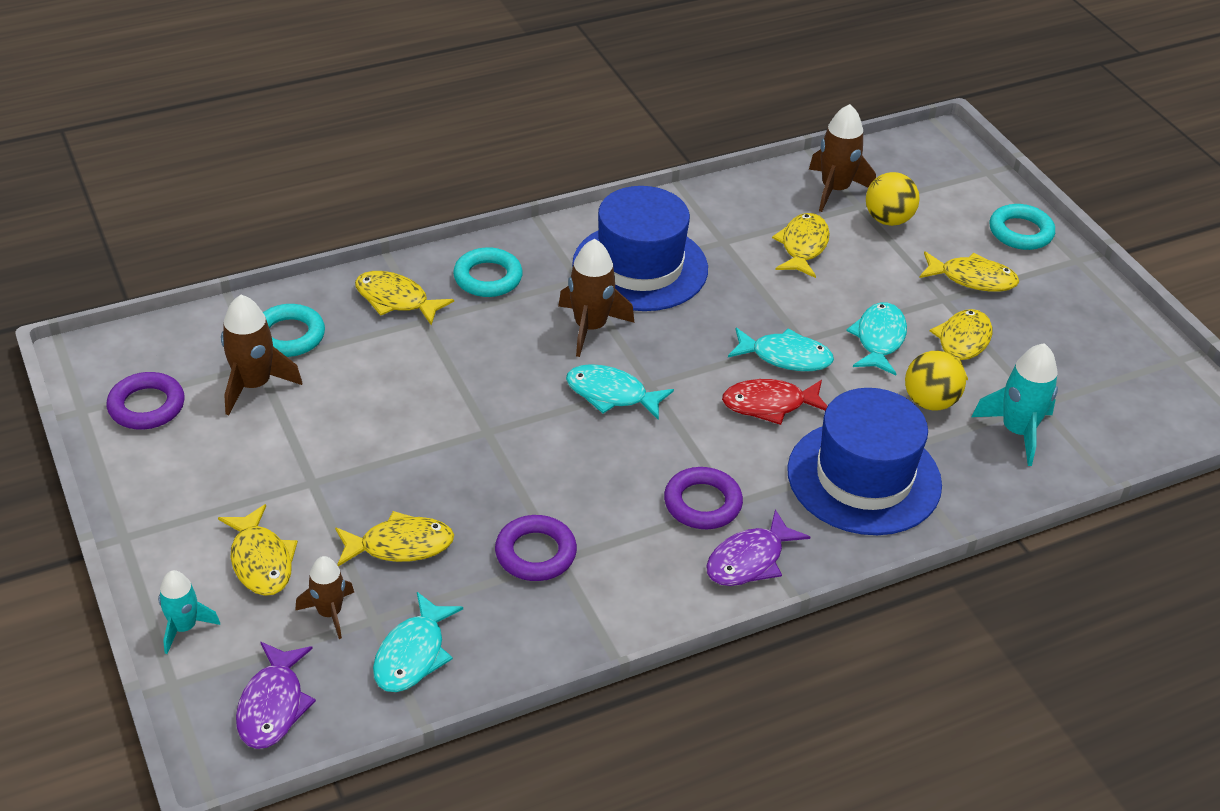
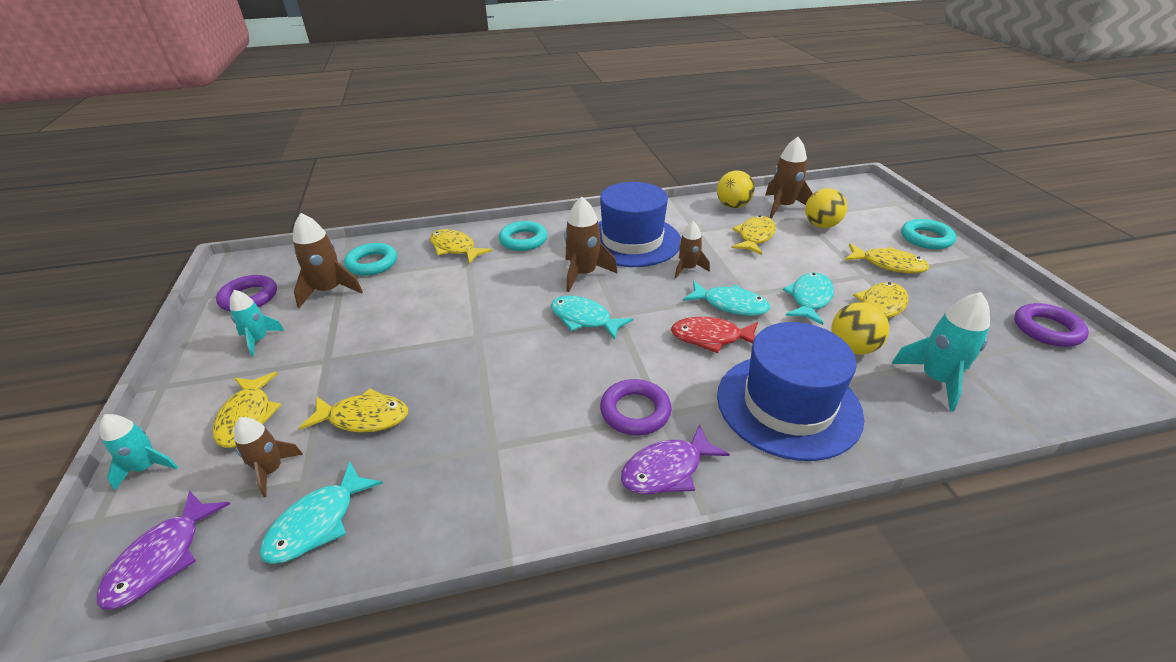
camera: 15 degrees right, 5 degrees down
purple ring [495,515,577,581] -> purple ring moved to [1014,303,1089,347]
none -> turquoise rocket [230,290,285,357]
none -> brown rocket [675,221,710,278]
none -> yellow ball [717,170,755,208]

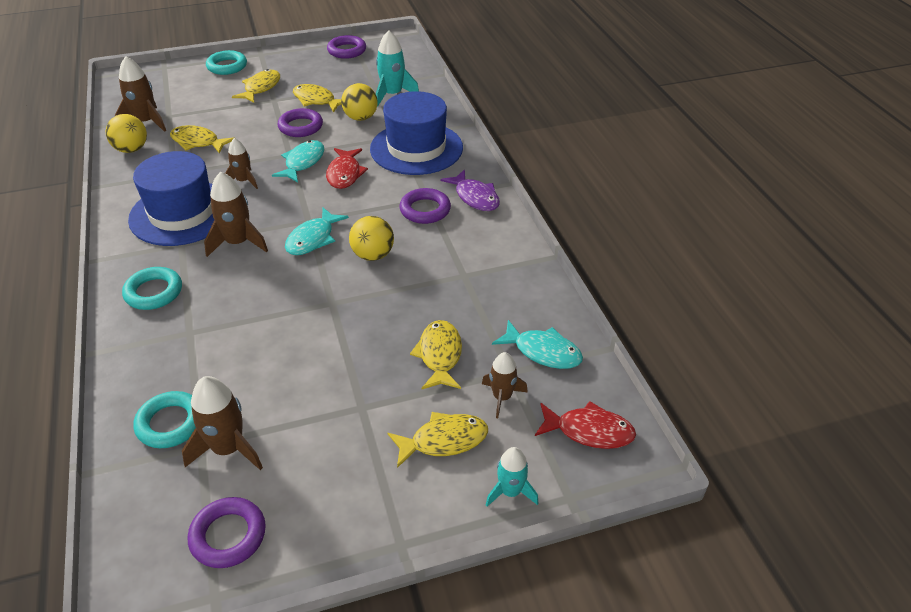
camera: 95 degrees left, 5 degrees up
purple fish [97,491,230,610] -> red fish [535,401,636,449]
turquoise rocket [230,290,285,357] -> none
yellow fish [430,229,492,264] -> none
turquoise fish [783,272,834,325] -> purple ring [278,108,323,137]
yellow ball [805,188,847,228] -> yellow ball moved to [349,216,394,261]

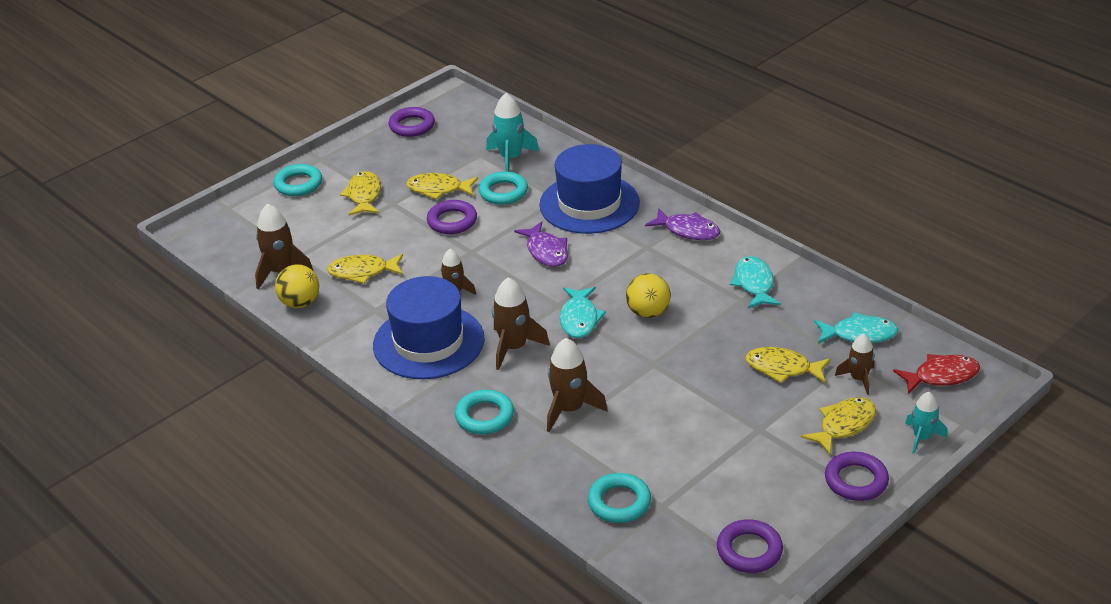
camera: 25 degrees left, 5 degrees down
brown rocket [182,376,263,470] -> brown rocket moved to [547,338,608,432]
turquoise fish [272,140,324,183] -> turquoise fish moved to [730,256,781,308]
red fish [326,148,368,189] -> purple fish [514,221,568,267]
yellow ball [341,83,378,121] -> turquoise ring [479,171,528,205]
purple ring [399,188,451,224] -> purple ring moved to [825,452,889,501]
yellow fish [410,320,462,389] -> yellow fish turned 45 degrees counterclockwise [745,347,831,383]

